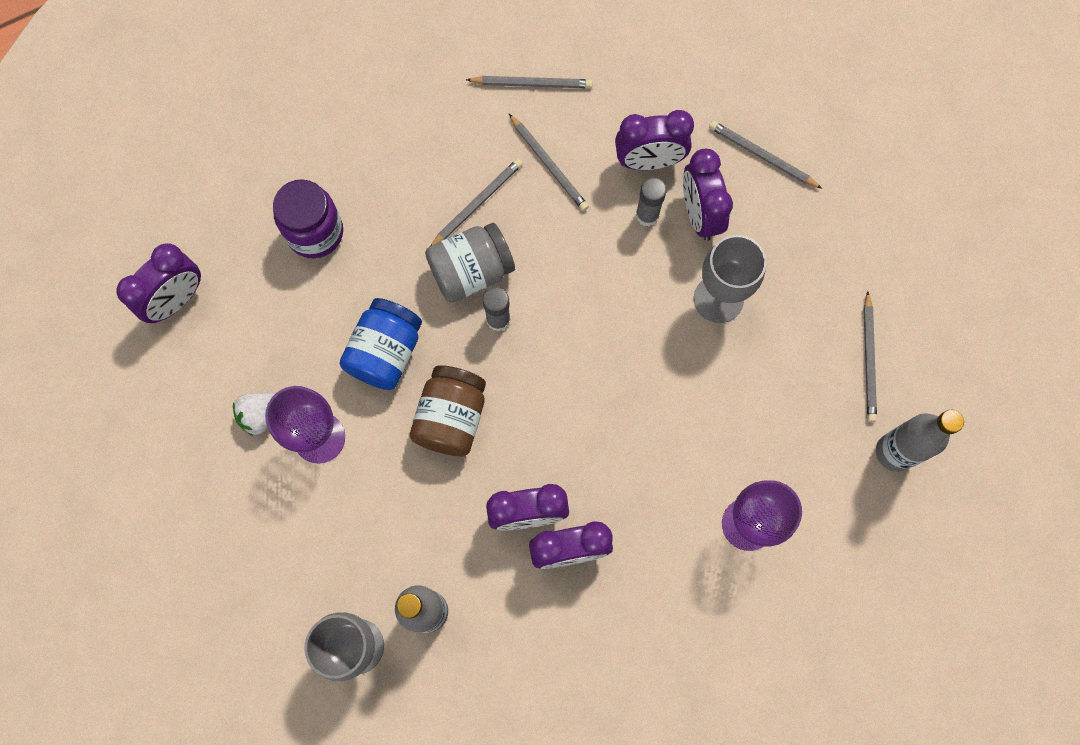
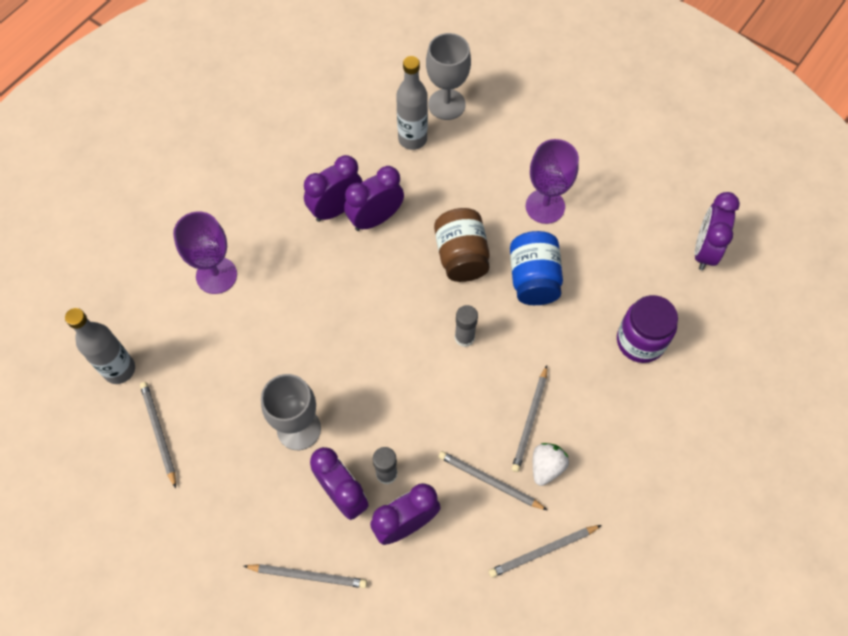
camera: 155 degrees right, 10 degrees down
white strawberry [233,393,276,436] -> white strawberry moved to [533,443,569,486]
grey jar [425,223,515,303] -> none

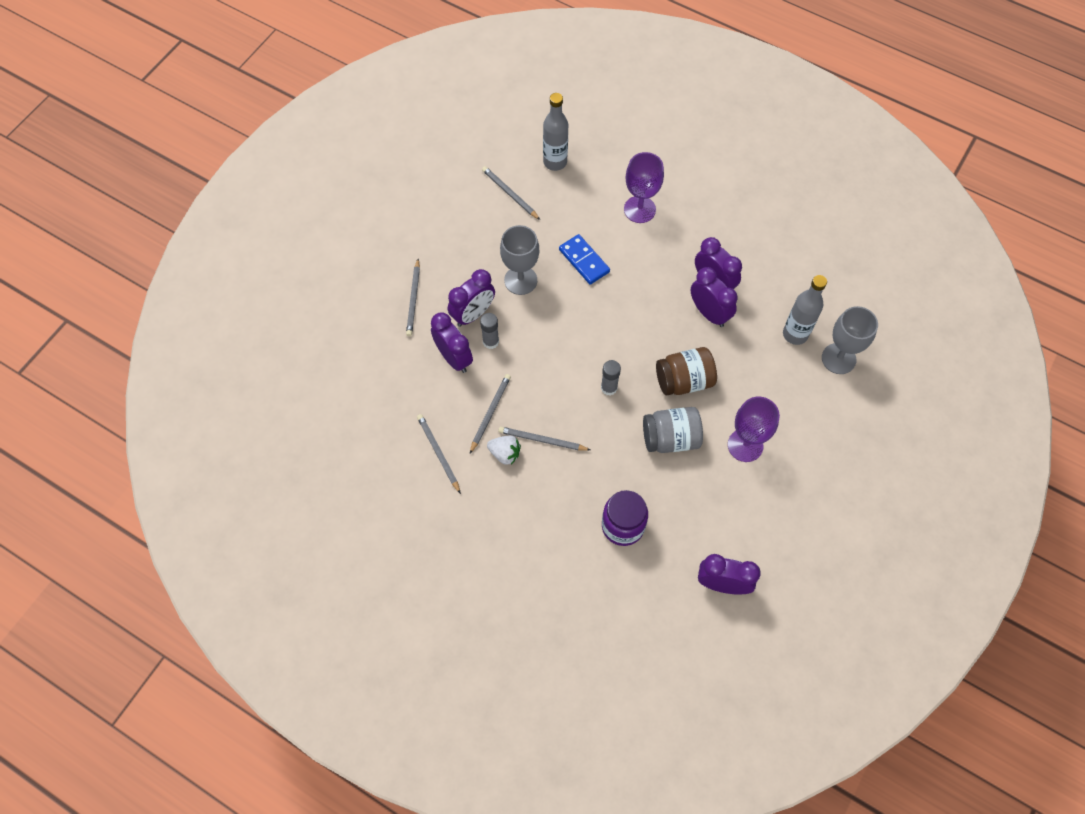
camera: 85 degrees right, 0 degrees up
grey pencil [140,382,176,488] -> grey pencil turned 105 degrees counterclockwise [482,166,540,220]
blue jar [510,231,563,305] -> grey jar [643,407,703,453]
none -> blue domino [559,234,610,285]

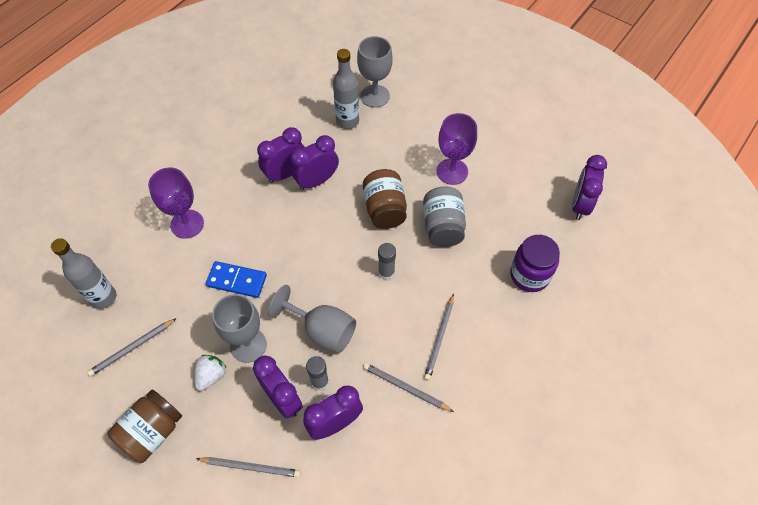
camera: 85 degrees left, 5 degrees down
grey pencil [417,414,461,494] -> none
white strawberry [487,436,521,464] -> white strawberry moved to [195,355,227,391]
blue domino [559,234,610,285] -> blue domino turned 45 degrees clockwise [206,261,267,298]
none -> brown jar [107,390,182,463]
none -> grey goblet [268,285,356,354]

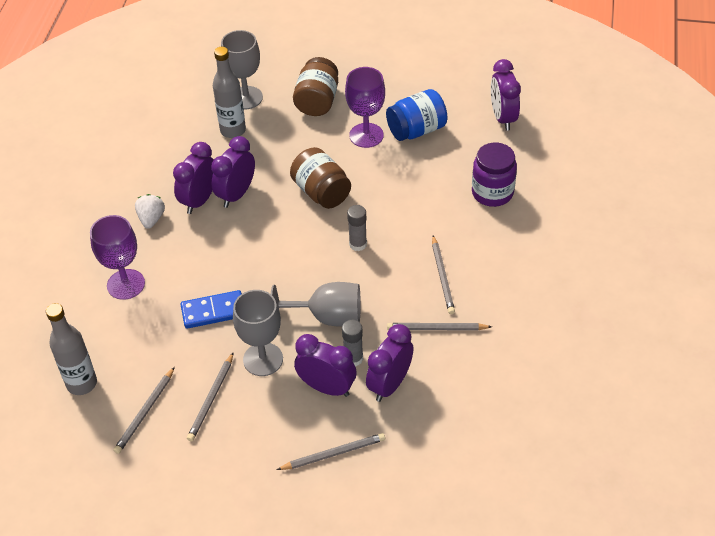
camera: 25 degrees left, 10 degrees down
brown jar [107,390,182,463] -> brown jar moved to [293,57,338,116]
white strawberry [195,355,227,391] -> white strawberry moved to [135,194,165,229]
grey jar [423,187,466,247] -> none
none -> grey pencil [187,352,234,441]
none -> blue jar [386,89,447,141]

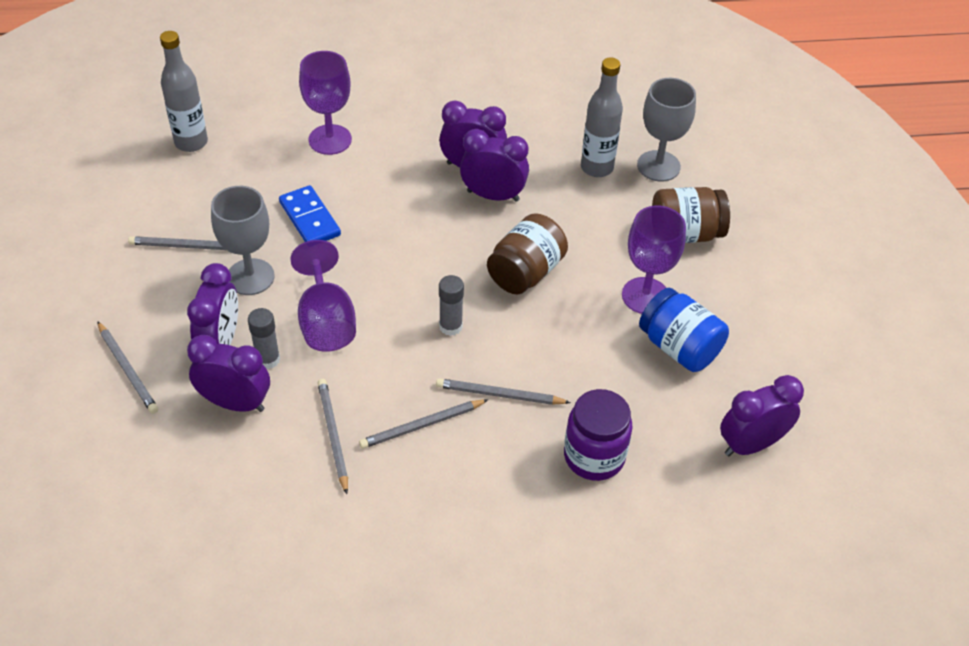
camera: 70 degrees right, 0 degrees up
grey pencil [113,367,175,454] -> grey pencil moved to [436,378,571,405]
white strawberry [135,194,165,229] -> none
grey goblet [271,282,361,326] -> purple goblet [290,240,356,352]

